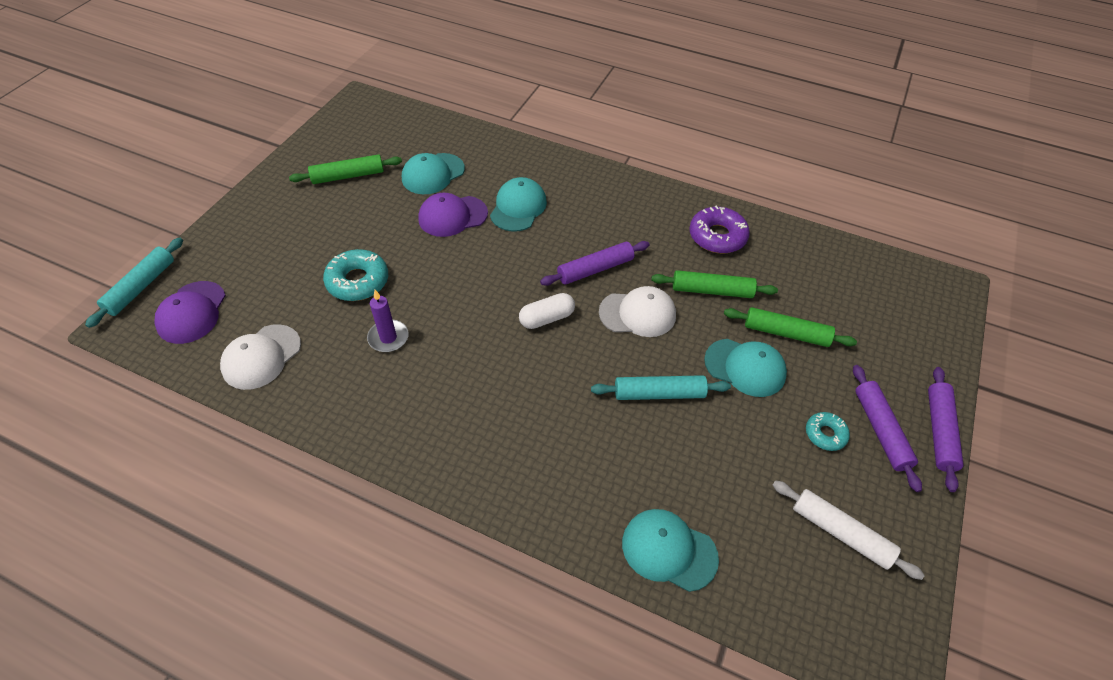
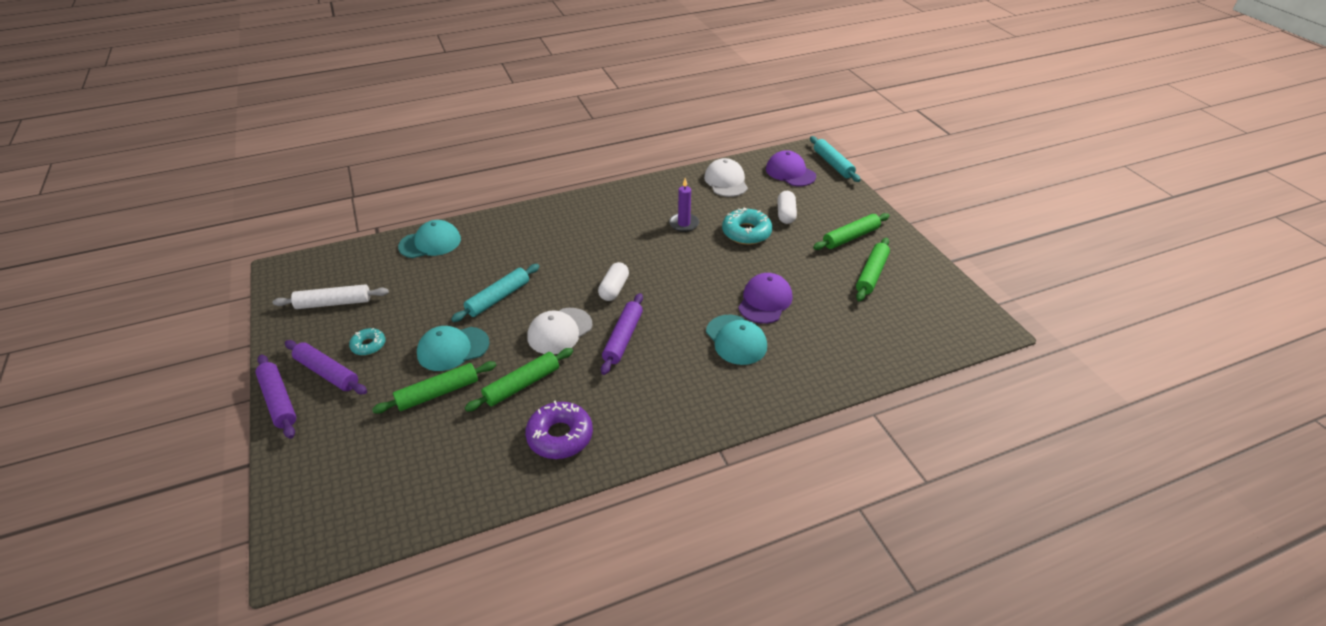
camera: 135 degrees right, 10 degrees down
turquoise cap [402,153,465,194] -> none
none -> white capsule [777,191,797,224]
none -> green rolling pin [813,213,890,250]

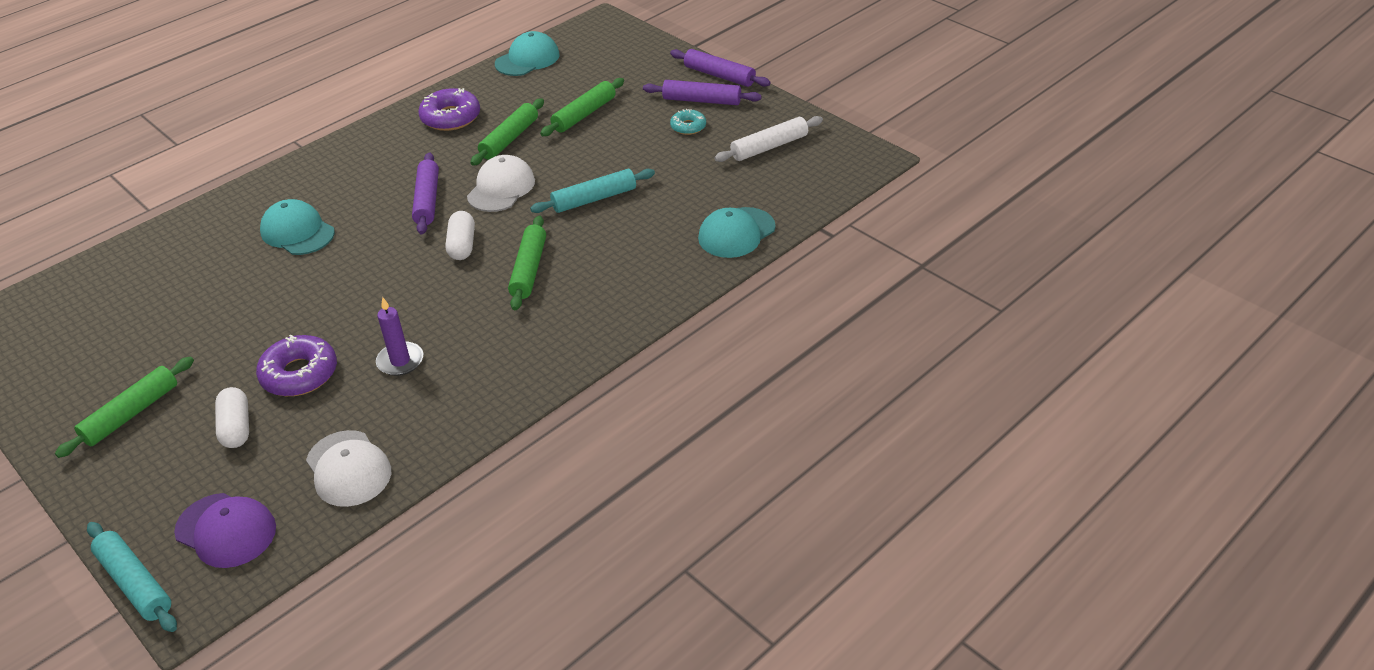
camera: 160 degrees right, 0 degrees up
turquoise cap [417,326,489,371] -> turquoise cap moved to [495,31,560,76]
turquoise rolling pin [451,264,540,322] -> turquoise rolling pin turned 45 degrees clockwise [530,169,655,213]
turquoise donut [722,208,772,245] -> purple donut [256,335,337,396]
purple cap [738,273,792,324] -> none
green rolling pin [856,238,890,301] -> green rolling pin moved to [508,215,546,310]

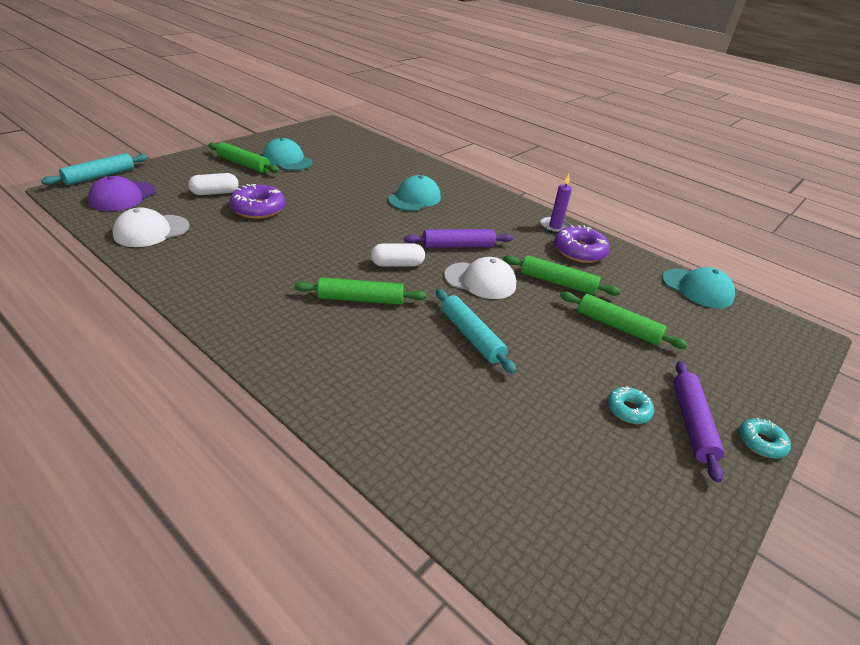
camera: 80 degrees right, 5 degrees down
purple candle [376,297,423,376] -> purple candle moved to [540,174,572,234]
purple rolling pin [670,49,771,87] -> turquoise donut [739,418,791,458]
turquoise cap [698,207,776,258] -> turquoise cap moved to [263,138,312,171]
white rolling pin [714,116,823,162] -> none

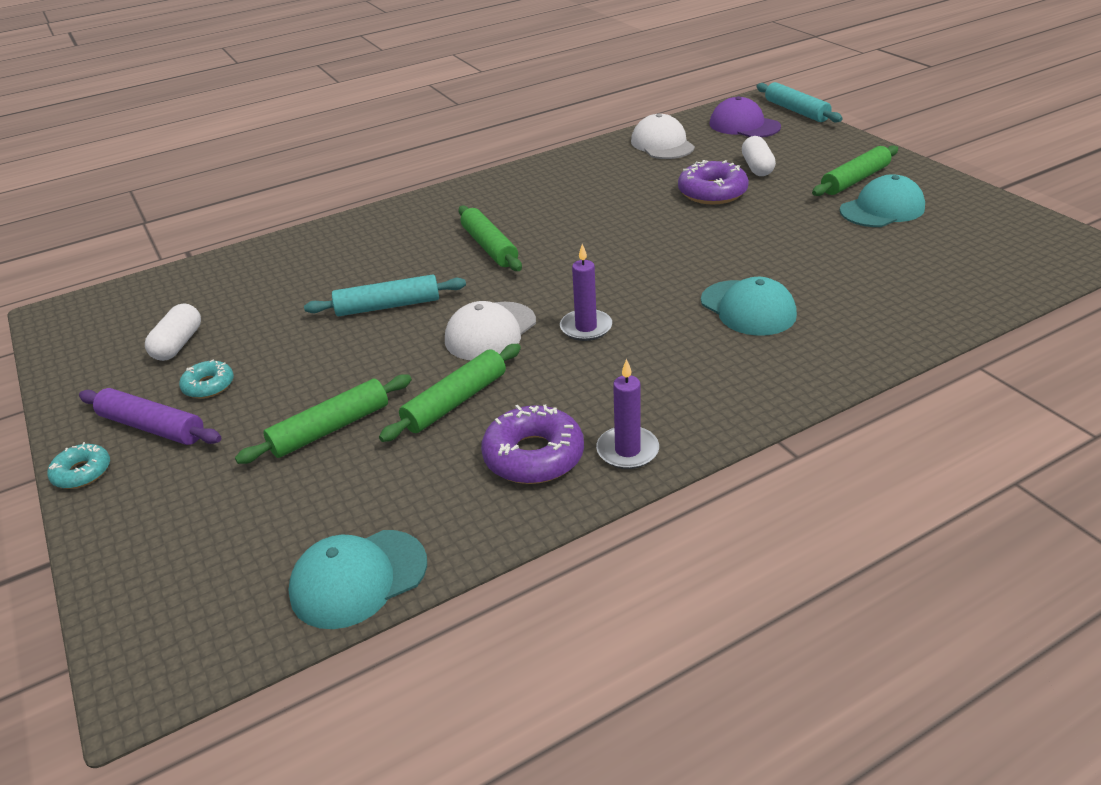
camera: 115 degrees right, 0 degrees up
green rolling pin [295,277,427,305] -> green rolling pin turned 45 degrees counterclockwise [458,205,522,271]
white capsule [371,244,425,267] -> white capsule moved to [145,303,201,361]
purple rolling pin [404,229,513,248] -> purple candle [560,244,612,341]

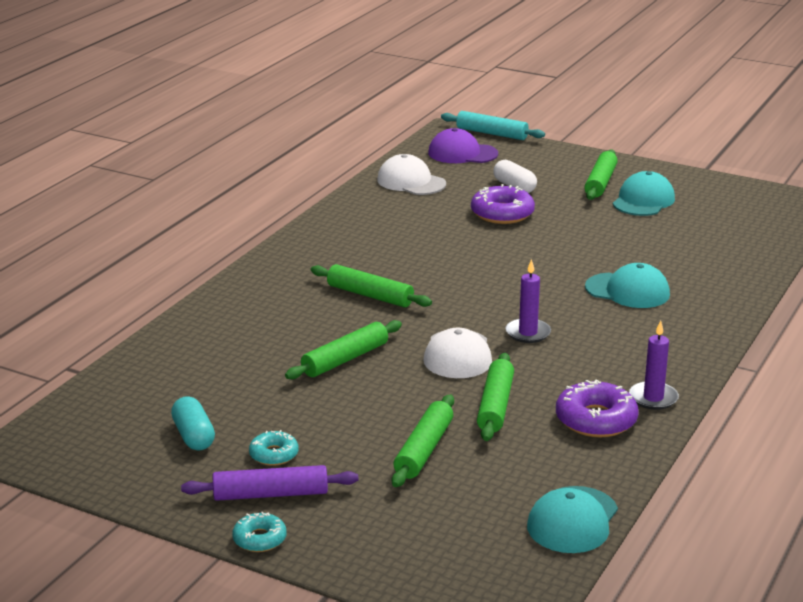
camera: 35 degrees left, 10 degrees down
white capsule [145,303,201,361] -> turquoise capsule [171,396,215,450]
turquoise rolling pin [304,274,466,316] -> green rolling pin [285,320,402,379]

